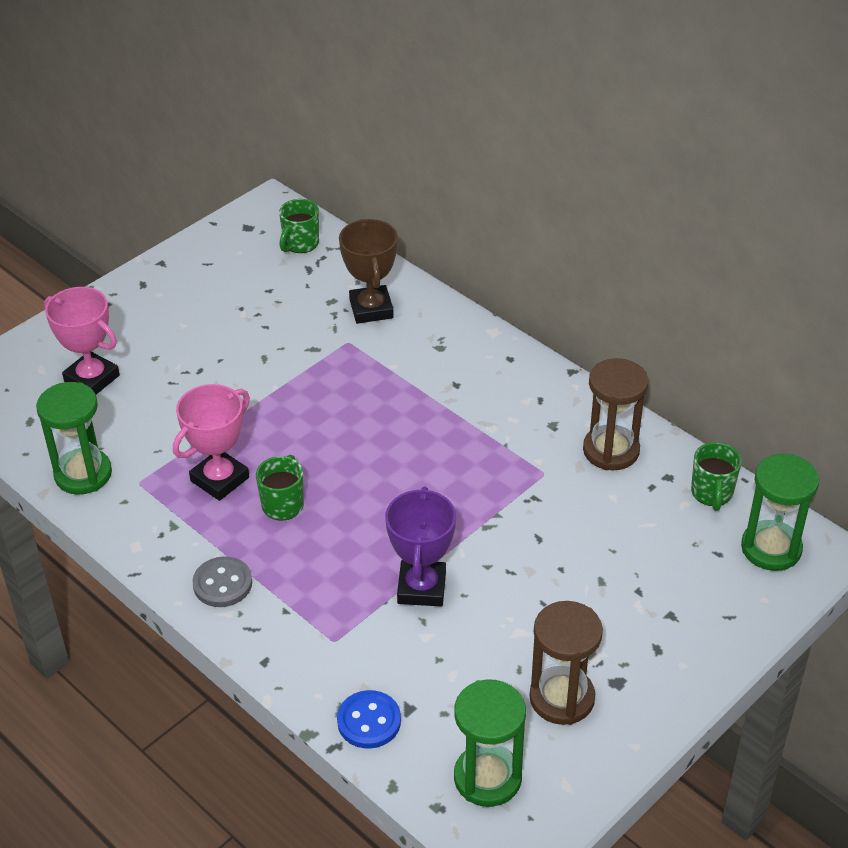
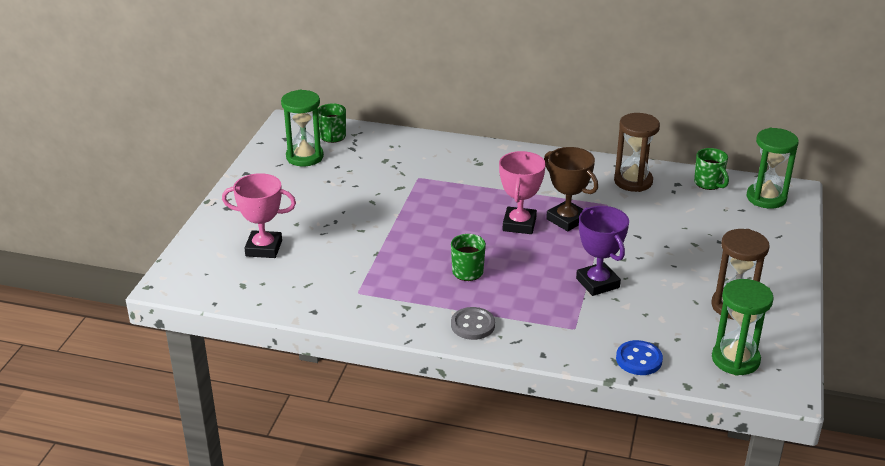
camera: 30 degrees left, 10 degrees down
green hourglass [36,382,112,494] -> green hourglass moved to [281,89,324,166]
pink trophy [173,384,250,501] -> pink trophy moved to [499,151,546,234]
brown trophy [339,219,398,324] -> brown trophy moved to [544,147,598,231]

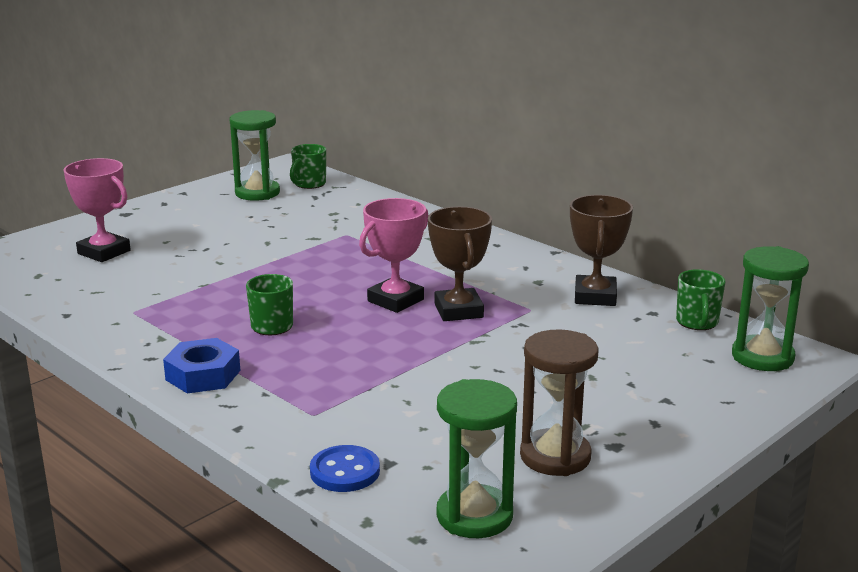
camera: 30 degrees right, 10 degrees down
grey button [451,307,495,340] -> blue nut [163,338,241,394]
purple trophy [576,206,629,296] -> none
brown hourglass [614,113,660,192] -> brown trophy [570,195,633,306]

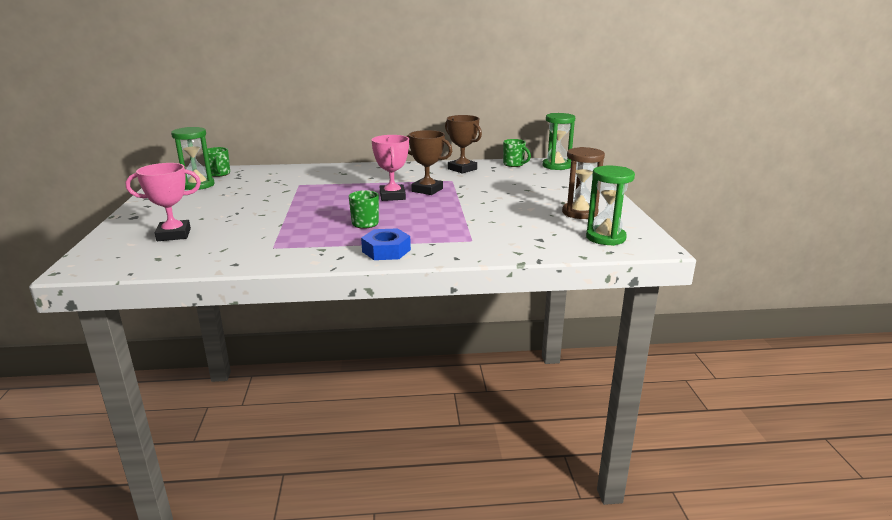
camera: 50 degrees left, 0 degrees up
blue button [310,445,380,492] -> none

